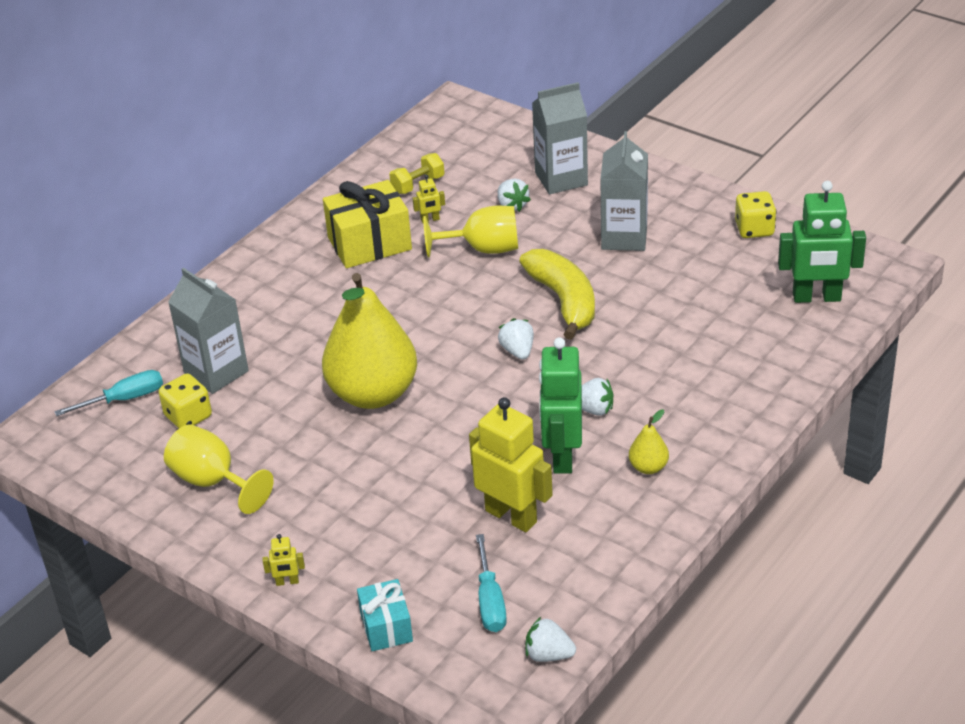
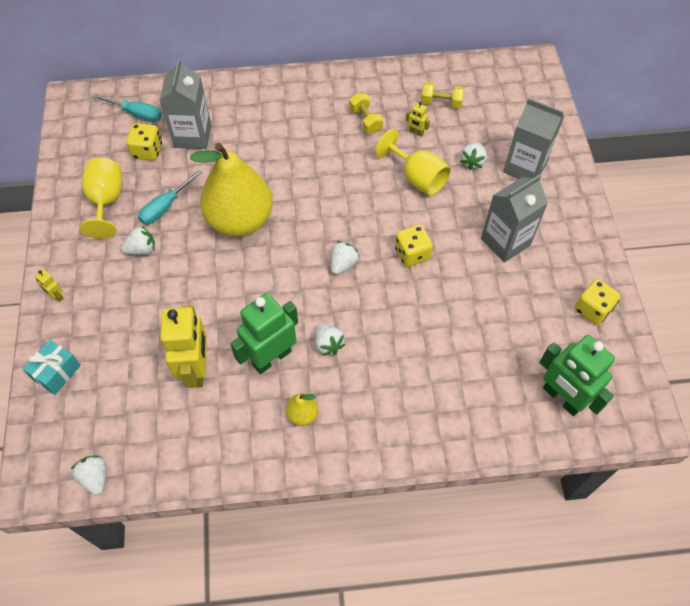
camera: 45 degrees right, 20 degrees up
yellow gift [323,180,412,268] -> yellow dumbbell [349,93,383,134]
turquoise screwdriver [476,534,507,632] -> turquoise screwdriver moved to [138,170,202,224]
yellow banana [519,249,595,340] -> yellow dice [395,225,433,267]
none -> white strawberry [121,226,155,255]

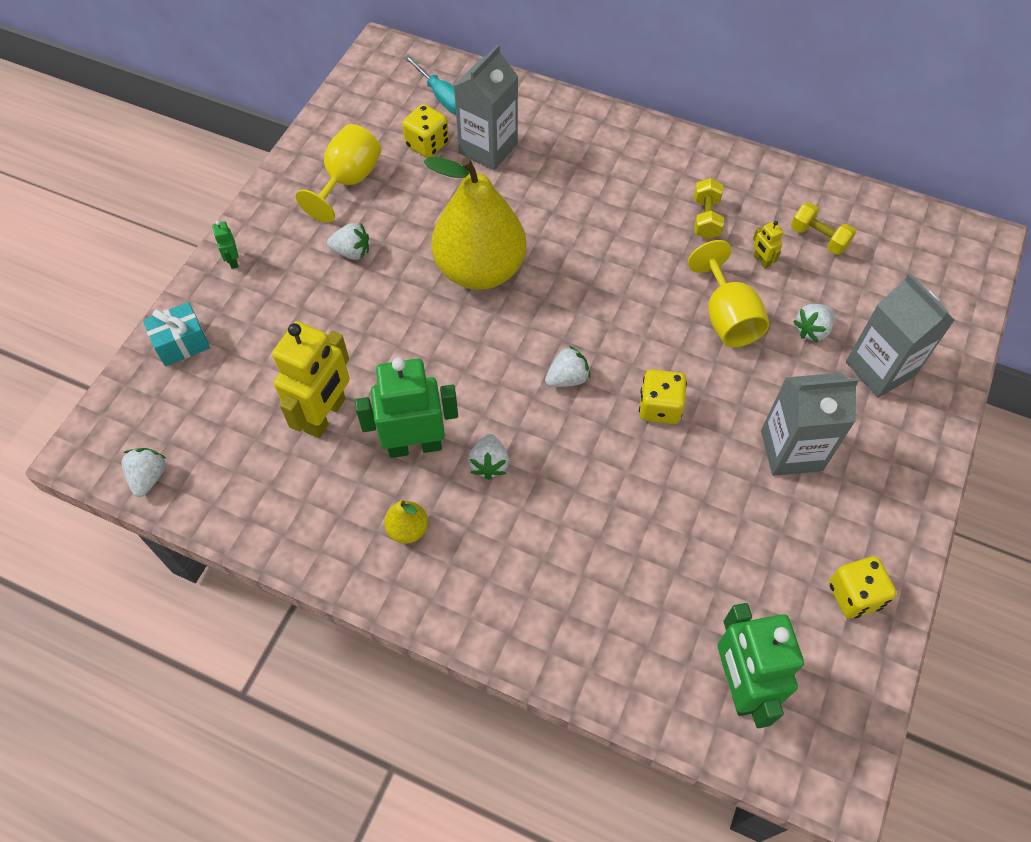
camera: 30 degrees right, 0 degrees up
yellow robot [35,269,64,302] -> green robot [212,221,239,269]
turquoise screwdriver [138,170,202,224] -> none

